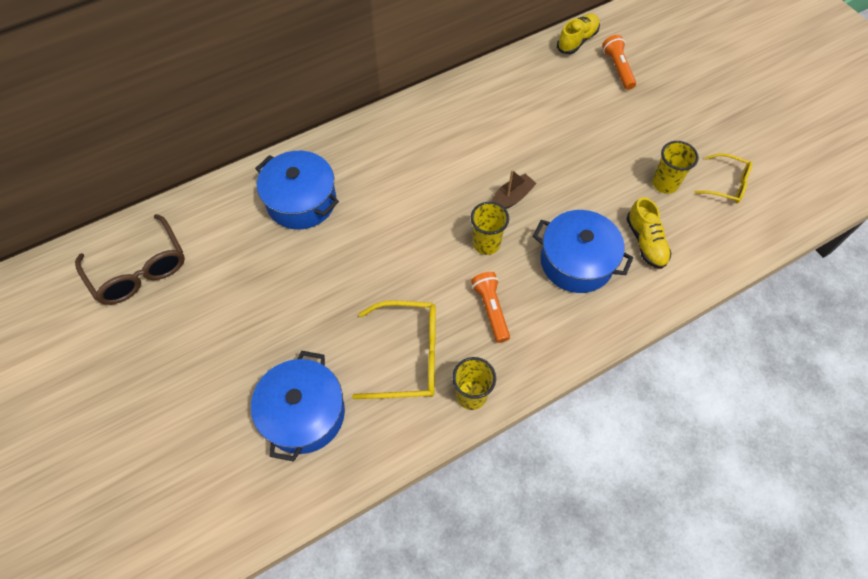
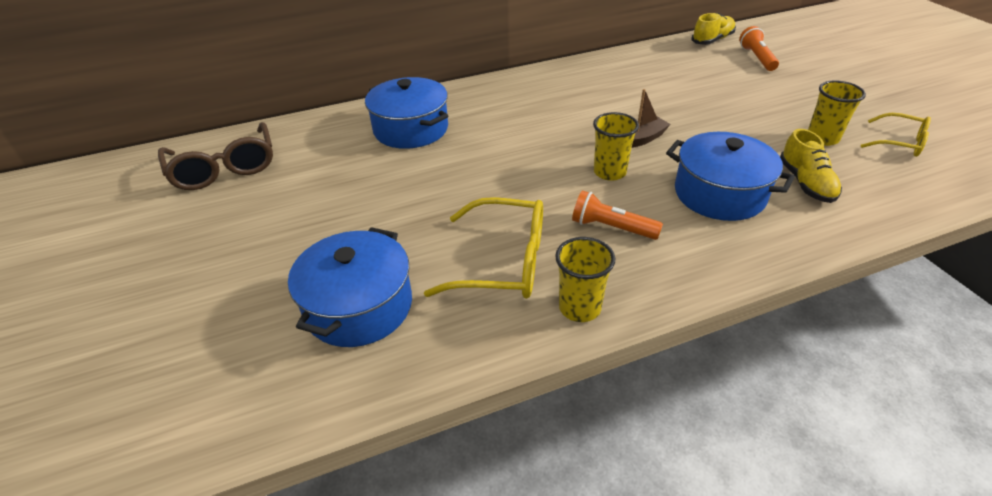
camera: 10 degrees right, 20 degrees down
orange flashlight [471,272,510,343] -> orange flashlight turned 60 degrees counterclockwise [572,190,663,240]

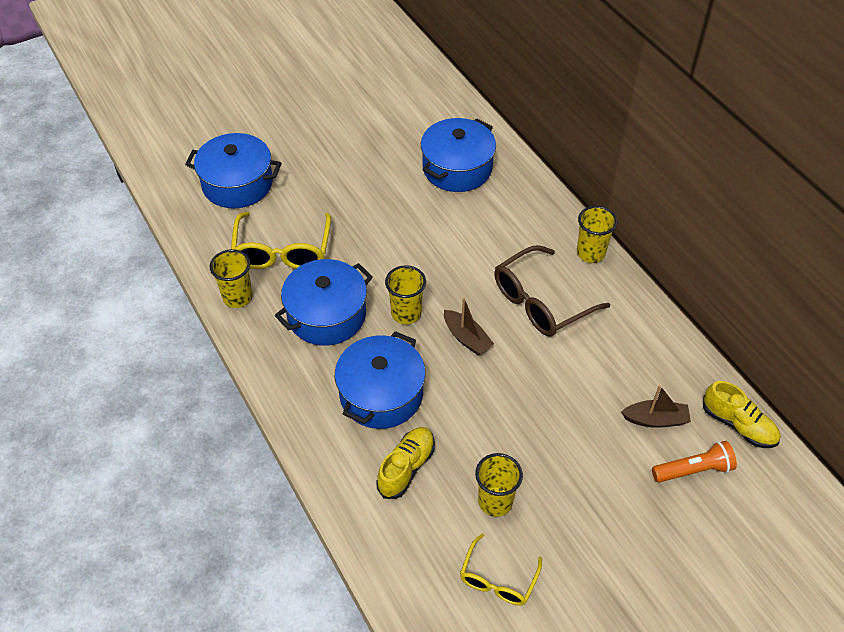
camera: 80 degrees right, 10 degrees up
brown glasses [158,122,273,190] -> brown glasses moved to [494,245,610,337]
orange flashlight [572,190,663,240] -> blue pot [275,259,373,346]
yellow shoe [780,129,842,203] -> yellow shoe turned 135 degrees clockwise [376,427,435,499]
none -> yellow cup [577,206,617,263]
none -> brown boat [621,385,691,428]

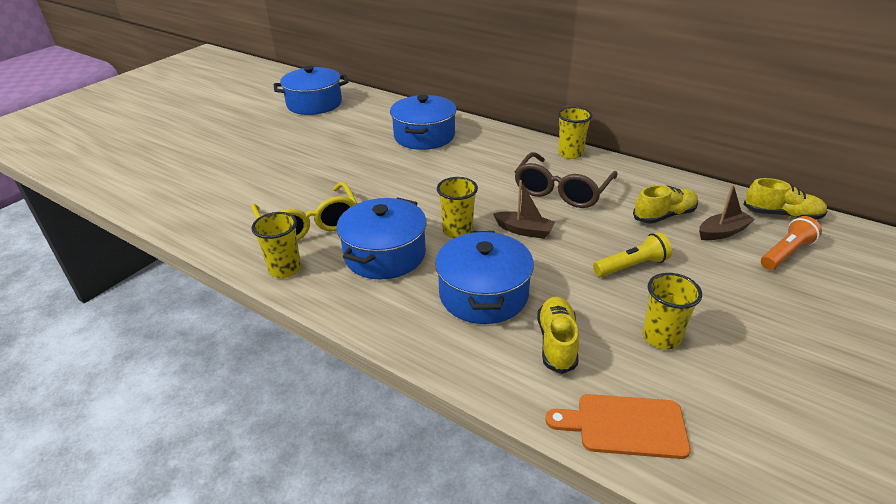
camera: 25 degrees left, 15 degrees down
blue pot [185,133,281,208] -> blue pot moved to [274,66,349,115]
yellow glasses [460,533,542,606] -> none
none -> orange cutting board [545,394,691,459]
none -> yellow flashlight [593,232,672,277]
none -> yellow shoe [633,185,698,224]

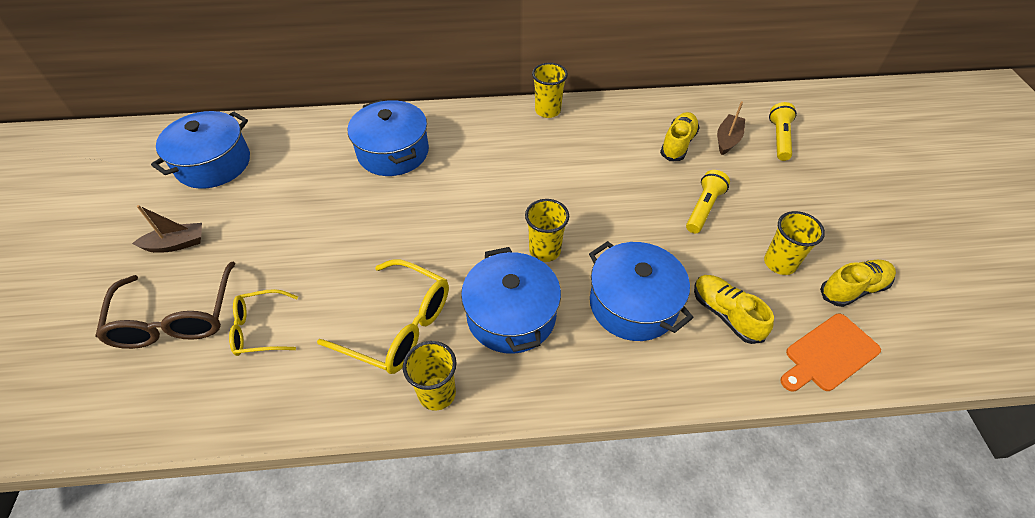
camera: 40 degrees left, 15 degrees up
brown boat [493,180,555,239] -> brown boat moved to [132,205,202,253]
brown glasses [515,152,618,208] -> brown glasses moved to [95,262,235,349]
yellow shoe [743,178,827,220] -> yellow shoe moved to [820,260,896,307]
orange flashlight [761,216,822,270] -> yellow flashlight [769,102,797,161]
none -> yellow glasses [229,289,298,356]

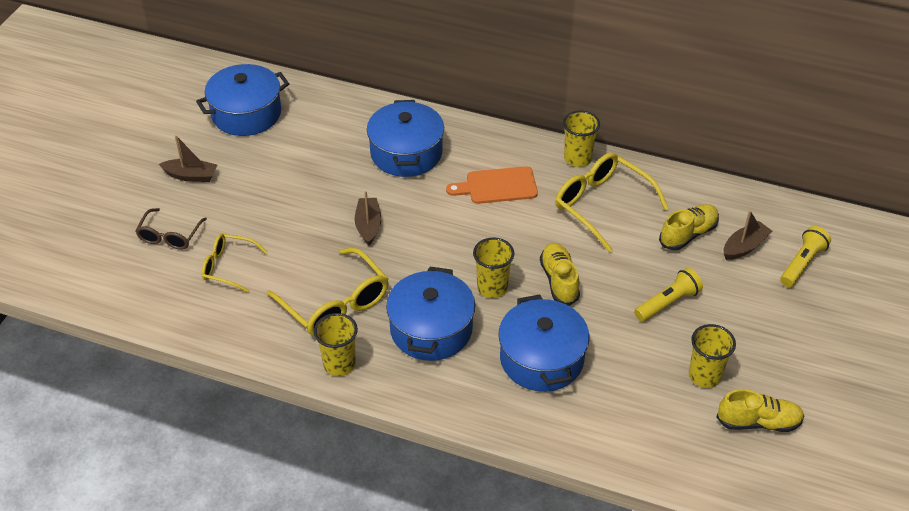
camera: 25 degrees right, 5 degrees down
brown glasses [95,262,235,349] -> brown glasses [135,208,207,250], size x0.61
yellow shoe [694,275,774,344] -> yellow shoe moved to [540,243,580,306]
orange cutting board [780,314,881,391] -> orange cutting board moved to [446,166,538,204]
none -> brown boat [354,191,382,246]
none -> yellow glasses [555,152,669,253]

